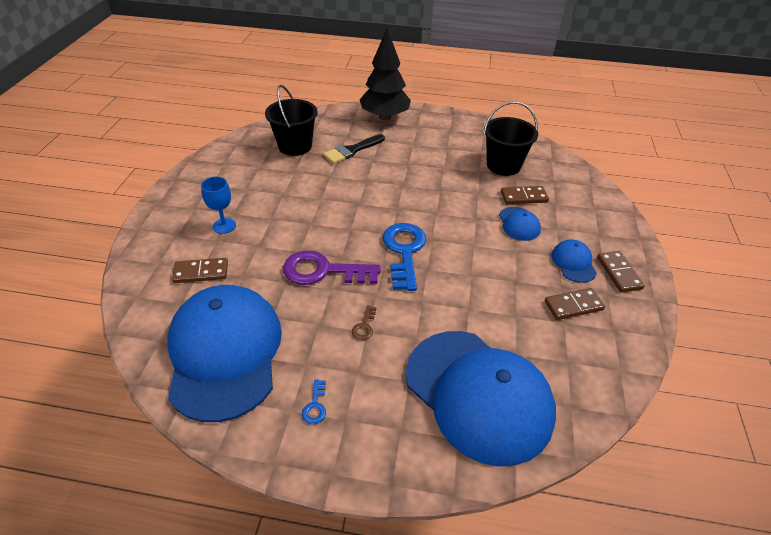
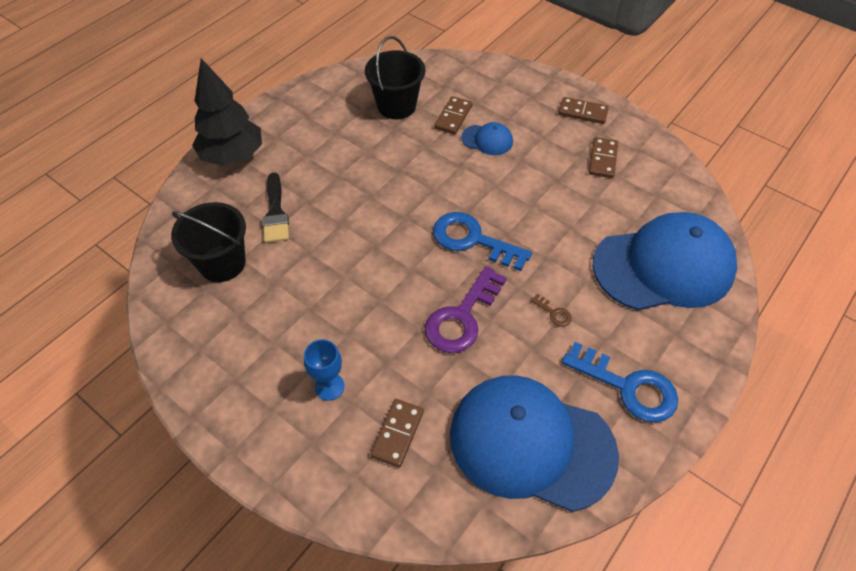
camera: 60 degrees left, 10 degrees up
blue key [302,379,326,424] -> blue key [562,342,678,422], size x2.41
blue cap [551,239,597,283] -> none

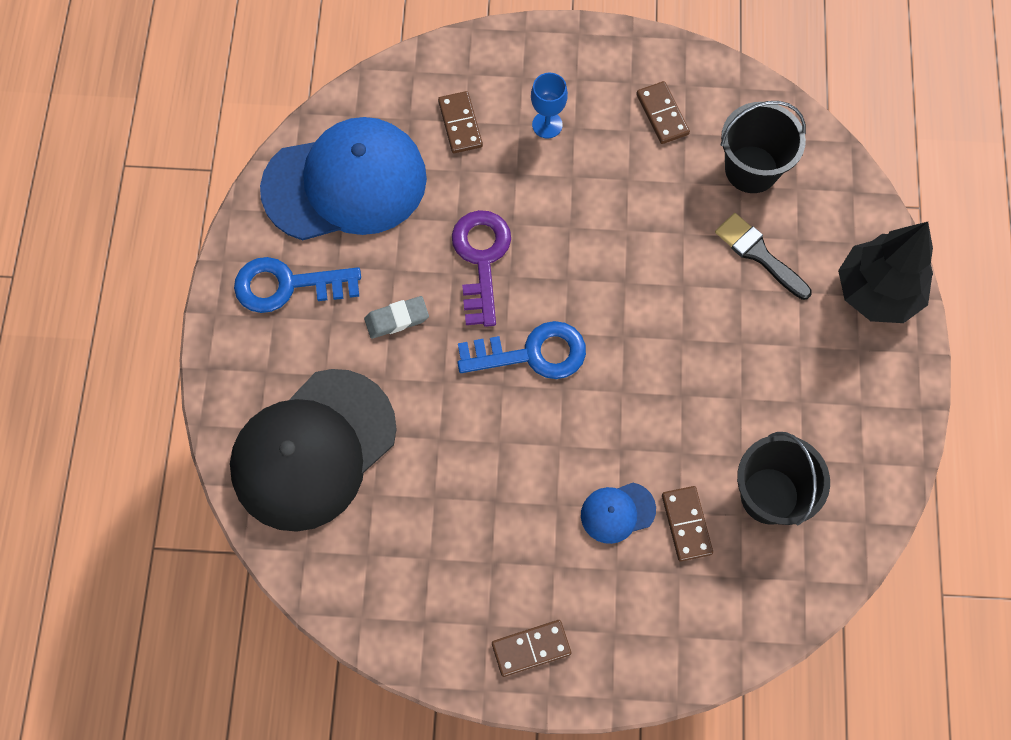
camera: 145 degrees right, 15 degrees up
brown key [530,294,572,327] -> grey eraser [364,296,429,339]
brown domino [589,137,618,178] -> brown domino moved to [636,81,690,144]
blue cap [592,212,737,310] -> black cap [230,369,396,532]

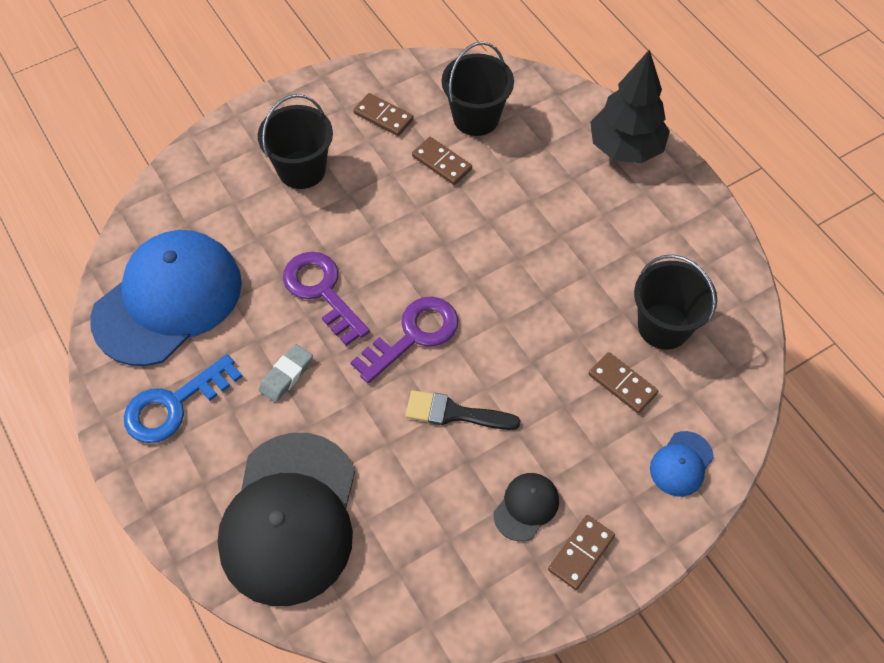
camera: 35 degrees left, 10 degrees down
brown domino [438,91,483,153] -> brown domino moved to [412,137,472,185]
blue key [457,321,586,379] -> purple key [351,297,458,384]
blue goblet [531,73,568,138] -> black bucket [258,94,333,189]
blue cap [581,483,656,544] -> blue cap moved to [650,431,714,497]
black brush [715,213,812,300] -> black brush moved to [406,390,521,430]
none -> black cap [494,473,559,541]

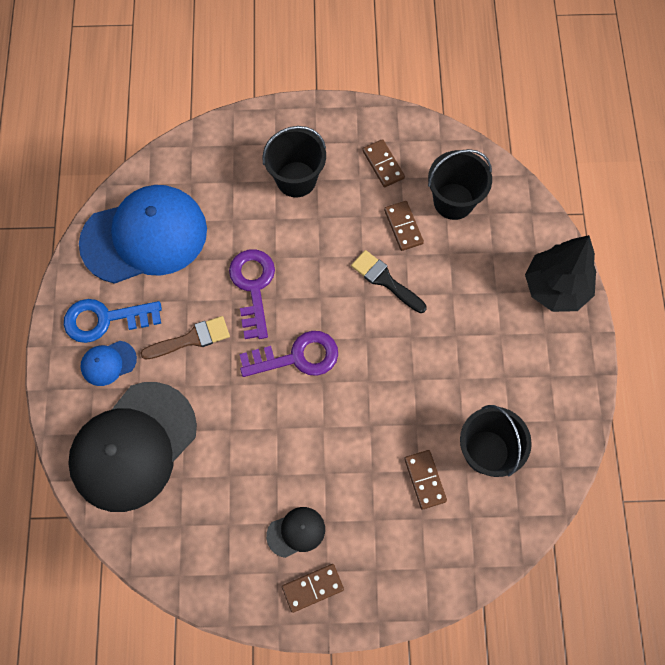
camera: 30 degrees right, 10 degrees up
grey eraser [259,344,313,402] -> brown brush [140,316,230,360]
black brush [406,390,521,430] -> black brush moved to [351,250,427,313]
blue cap [650,431,714,497] -> blue cap moved to [80,341,137,386]

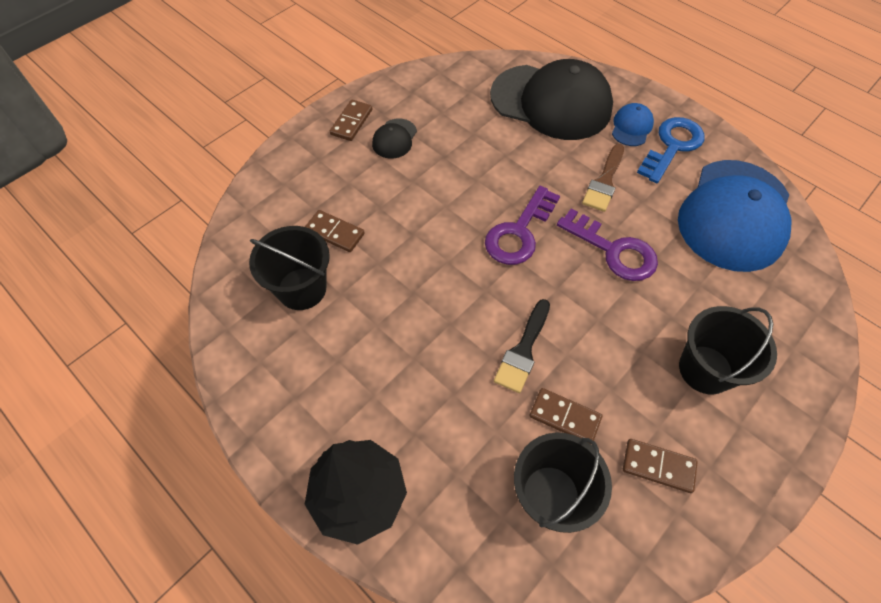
camera: 135 degrees right, 10 degrees down
black cap [68,382,197,512] -> black cap turned 120 degrees clockwise [490,59,613,140]
black brush [351,250,427,313] -> black brush turned 120 degrees clockwise [494,299,550,393]

